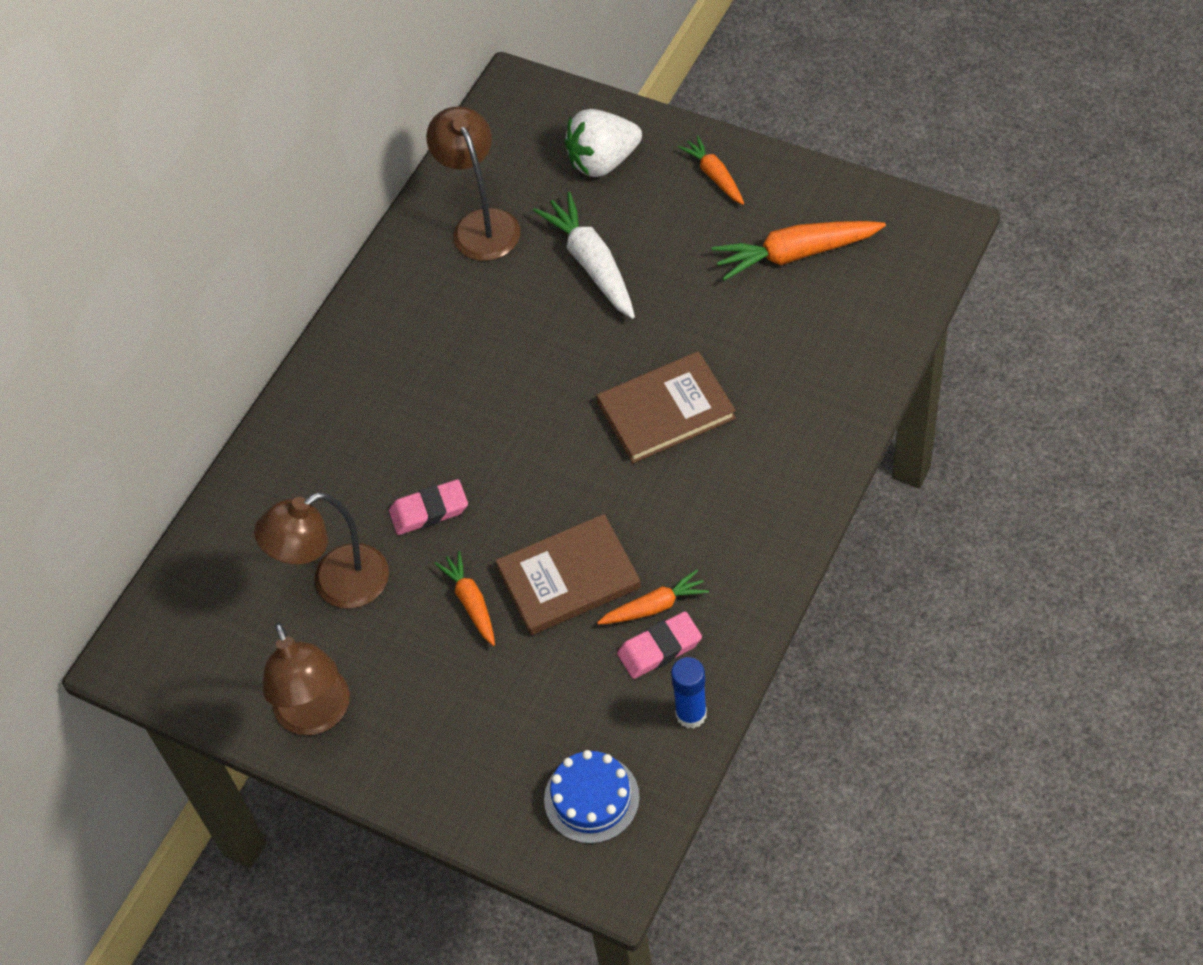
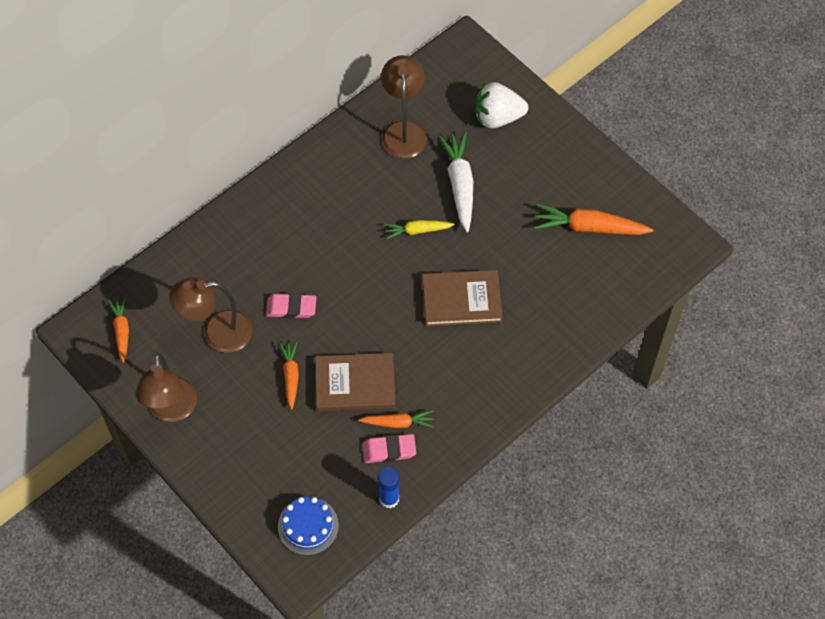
camera: 15 degrees right, 5 degrees up
orange carrot [678,135,744,205] -> orange carrot moved to [108,297,129,363]
none -> yellow carrot [384,220,455,239]

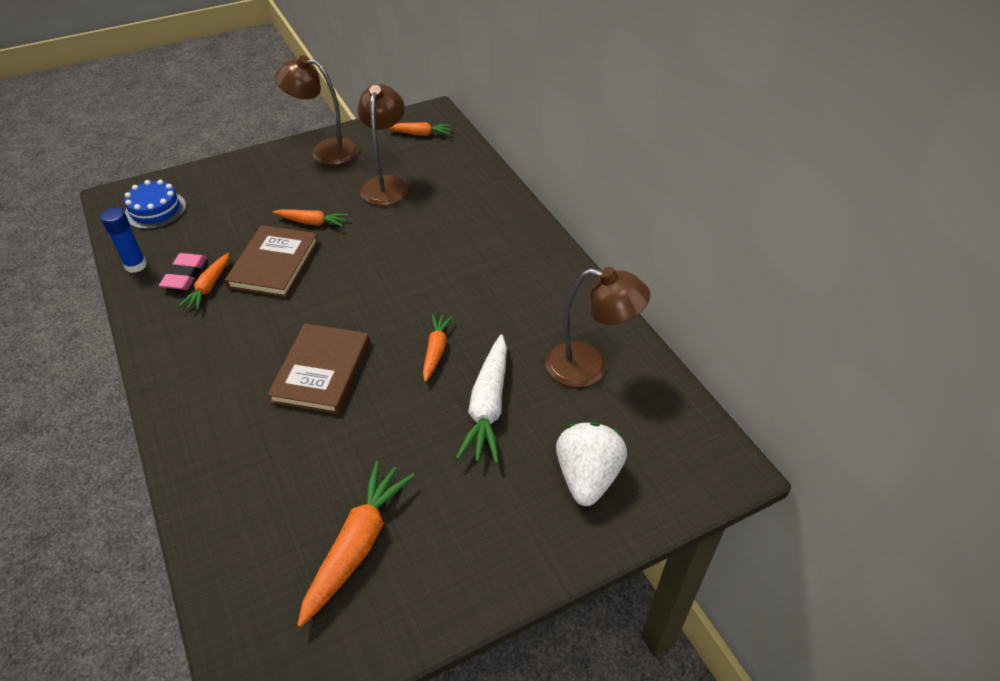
camera: 105 degrees right, 15 degrees down
pink eraser [266,293,316,318] -> none
yellow carrot [384,220,455,239] -> orange carrot [423,314,453,382]
white carrot [438,132,473,232] -> white carrot turned 90 degrees clockwise [456,335,507,464]

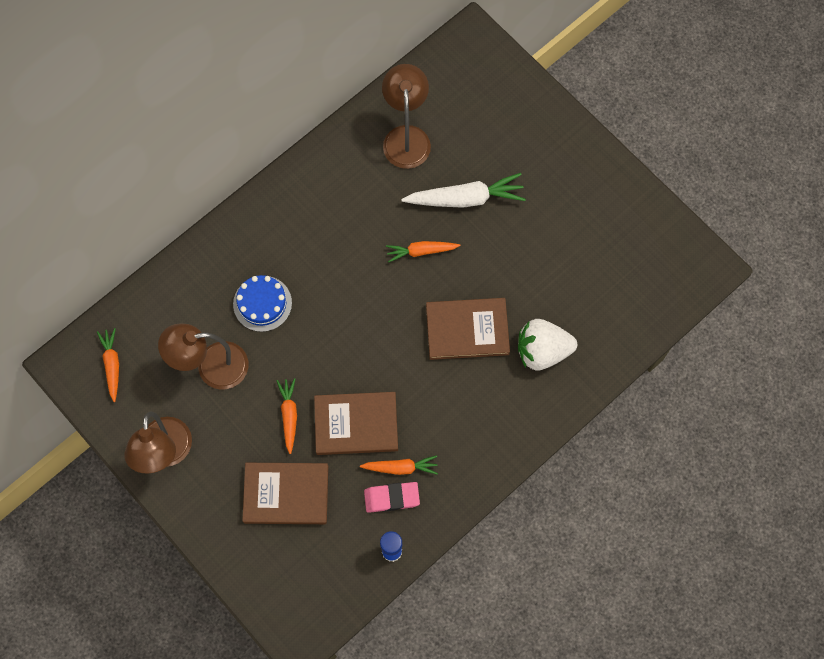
camera: 105 degrees left, 25 degrees up
blue cake [124,180,186,229] -> blue cake moved to [233,275,292,332]
orange carrot [297,460,415,627] -> none
white strawberry [556,422,627,506] -> white strawberry moved to [518,319,577,370]
none -> brown book [242,463,328,524]

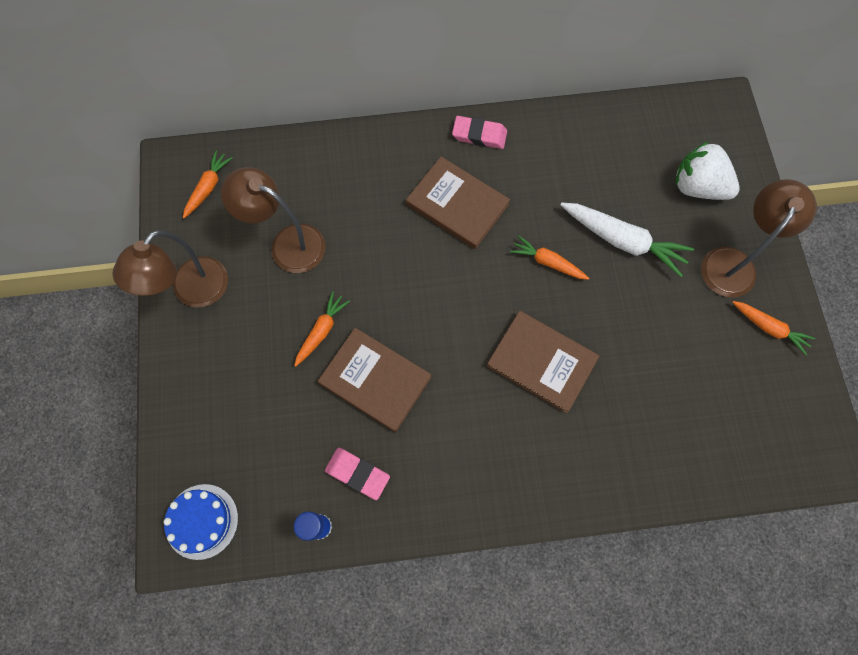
camera: 35 degrees right, 0 degrees up
blue cake [233,275,292,332] -> blue cake moved to [163,484,238,560]
brown book [242,463,328,524] -> brown book moved to [406,156,510,249]
orange carrot [360,455,438,475] -> orange carrot moved to [732,301,815,355]
brown lamp [382,64,431,169] -> brown lamp moved to [701,179,817,297]
white strawberry [518,319,577,370] -> white strawberry moved to [676,141,740,200]
none -> pink eraser [452,116,507,149]

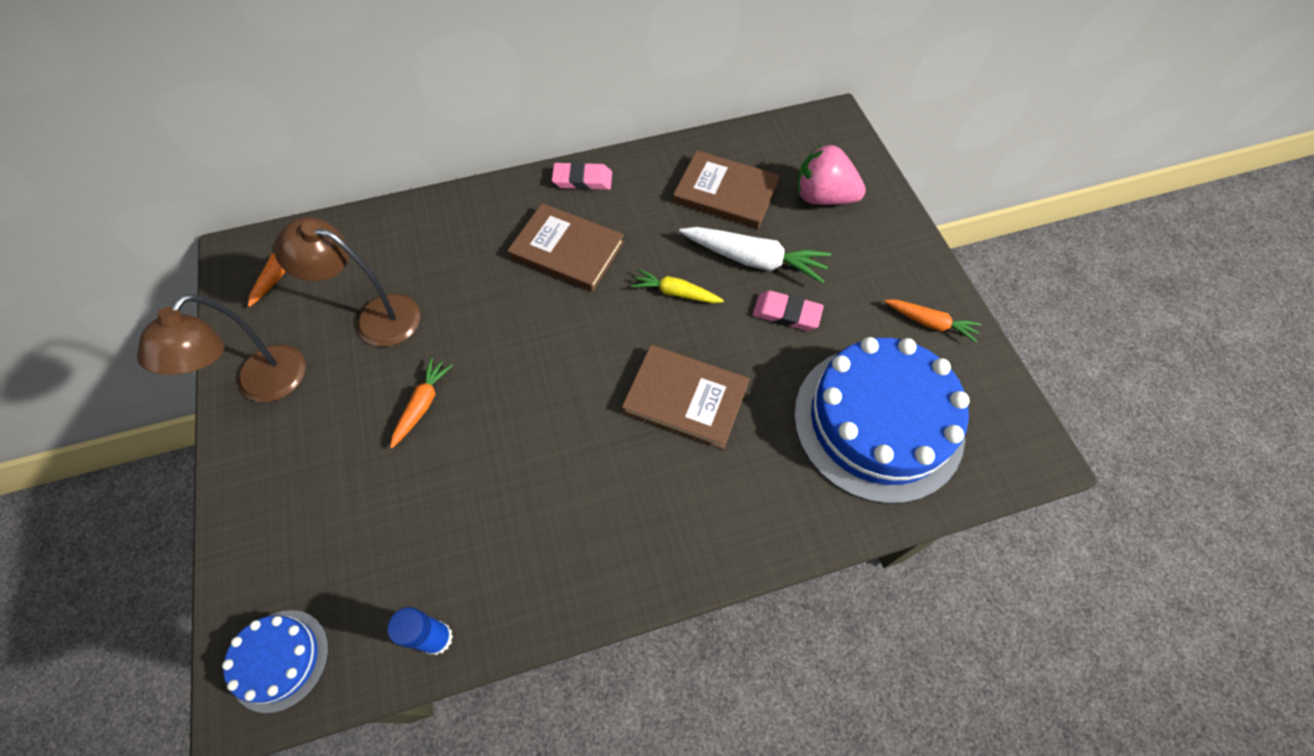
camera: 10 degrees left, 10 degrees down
brown book [318,328,431,432] -> brown book moved to [673,150,780,229]
pink eraser [325,448,390,500] -> pink eraser moved to [753,291,824,331]
orange carrot [510,235,589,280] -> yellow carrot [631,269,724,303]
white strawberry [676,141,740,200] -> pink strawberry [797,144,866,205]
brown lamp [701,179,817,297] -> none
none -> blue cake [794,337,970,504]

